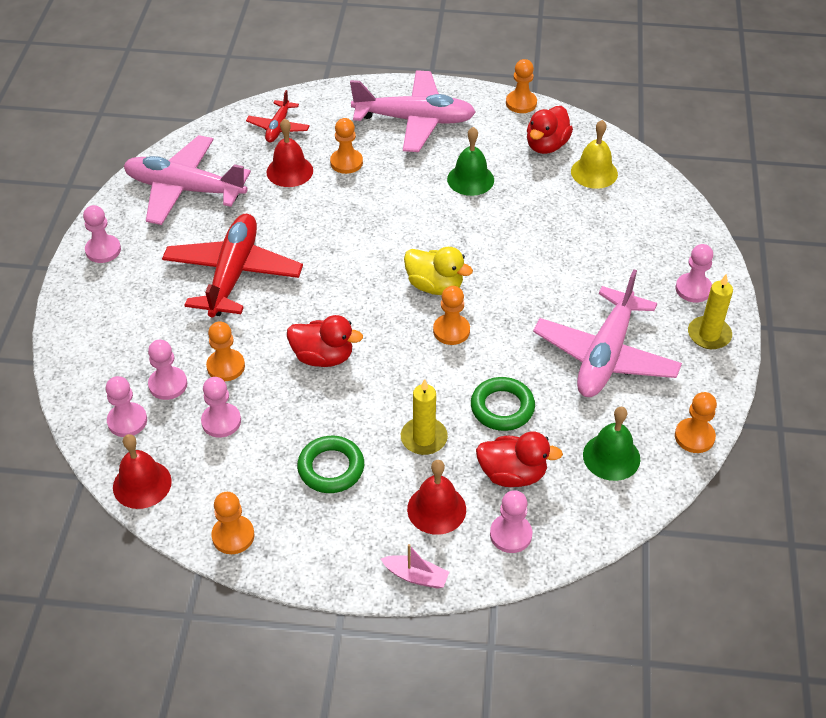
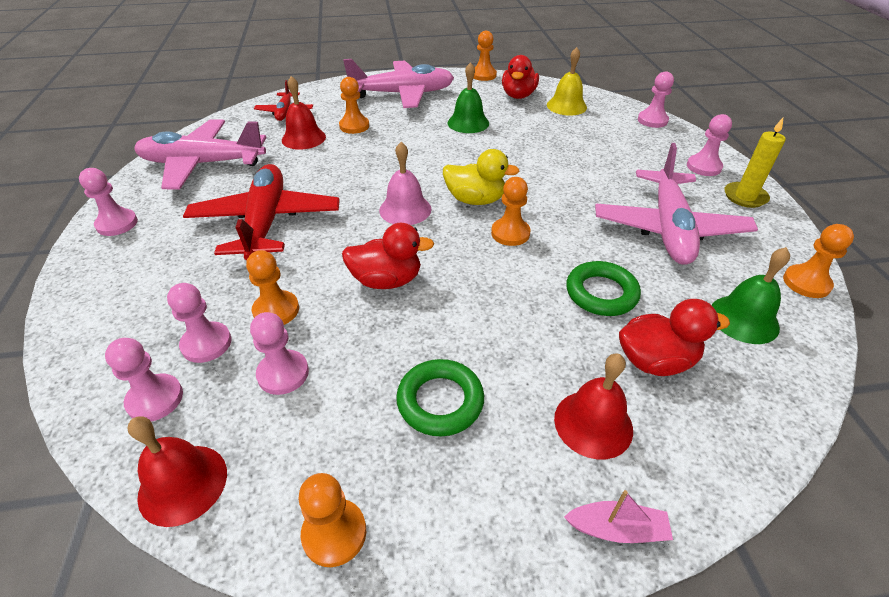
camera: 15 degrees left, 5 degrees down
yellow candle [401,379,448,455] -> none
pink pawn [490,490,532,553] -> pink pawn moved to [638,71,674,128]
none -> pink bell [379,142,431,225]

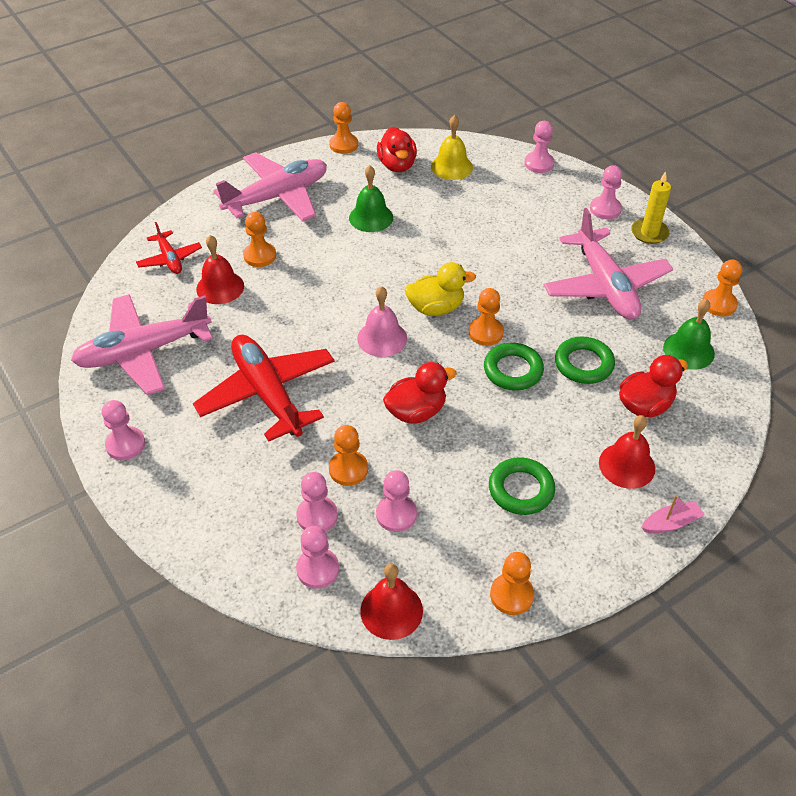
camera: 25 degrees left, 5 degrees up
none -> green ring [484,343,544,391]

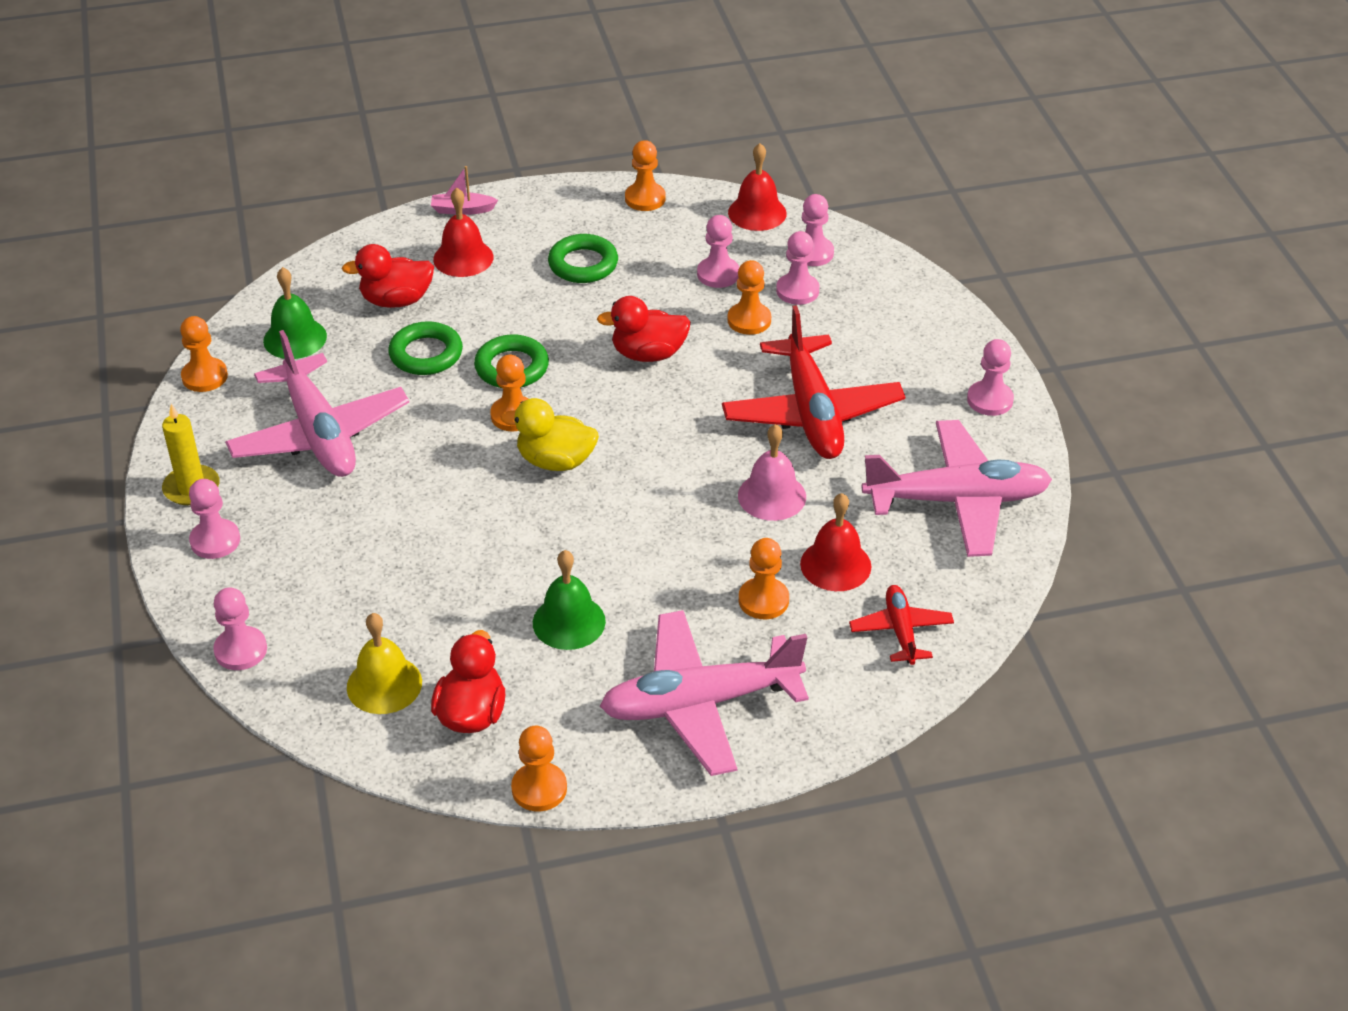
camera: 160 degrees left, 5 degrees down
pink bell [357,286,407,357] -> pink bell moved to [738,424,806,521]
pink plane [544,208,673,320] -> pink plane turned 150 degrees clockwise [225,330,409,477]

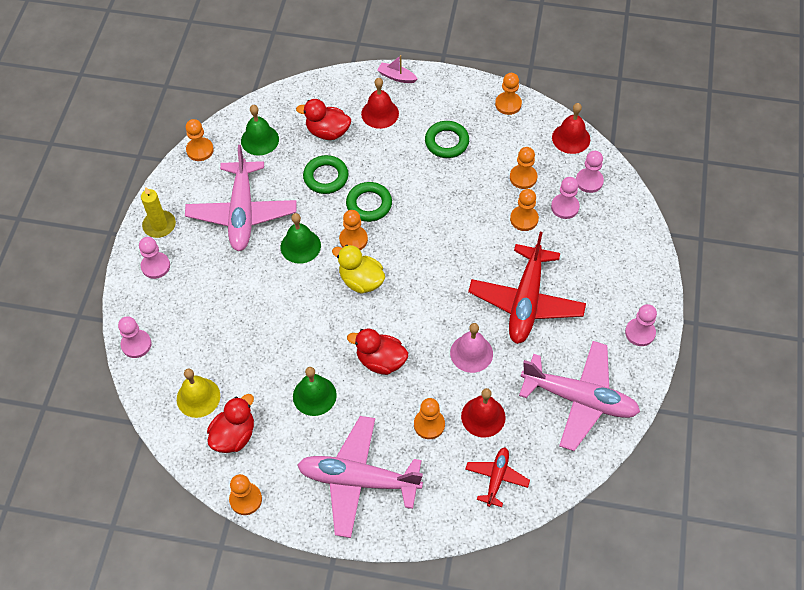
camera: 25 degrees right, 15 degrees up
red duck [597,296,691,362] -> red duck moved to [347,329,408,375]
pink pawn [697,215,739,288] -> orange pawn [510,147,537,189]
none -> green bell [281,213,321,264]

